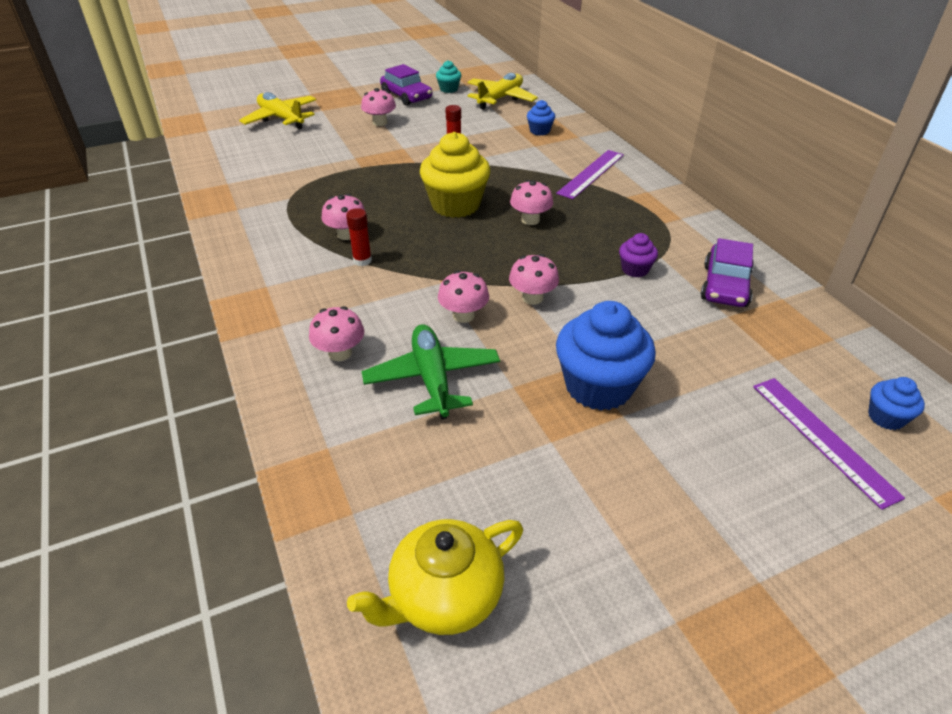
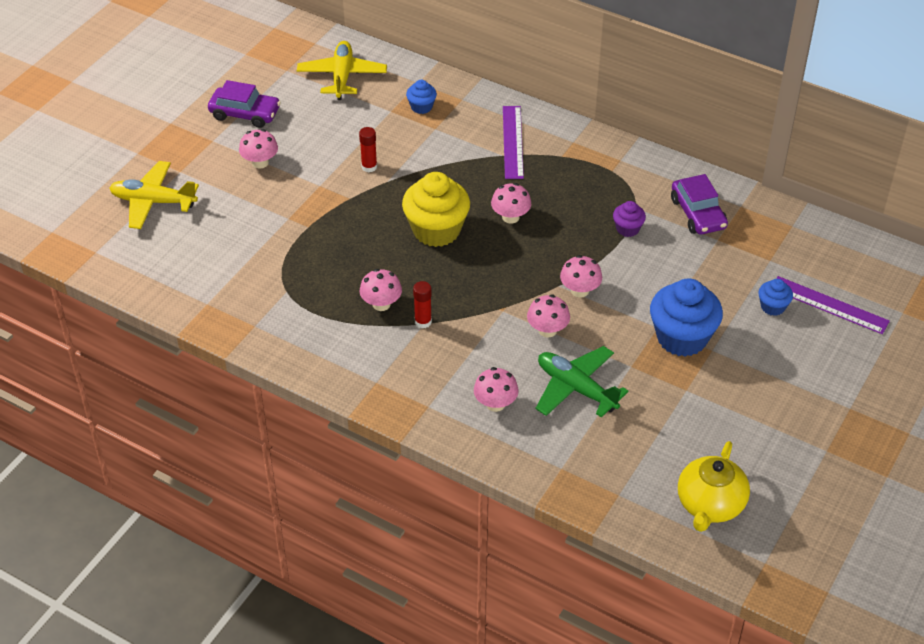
camera: 35 degrees left, 5 degrees up
turquoise cupcake [436,60,461,93] -> none
blue cupcake [868,377,925,430] -> blue cupcake moved to [758,279,793,316]

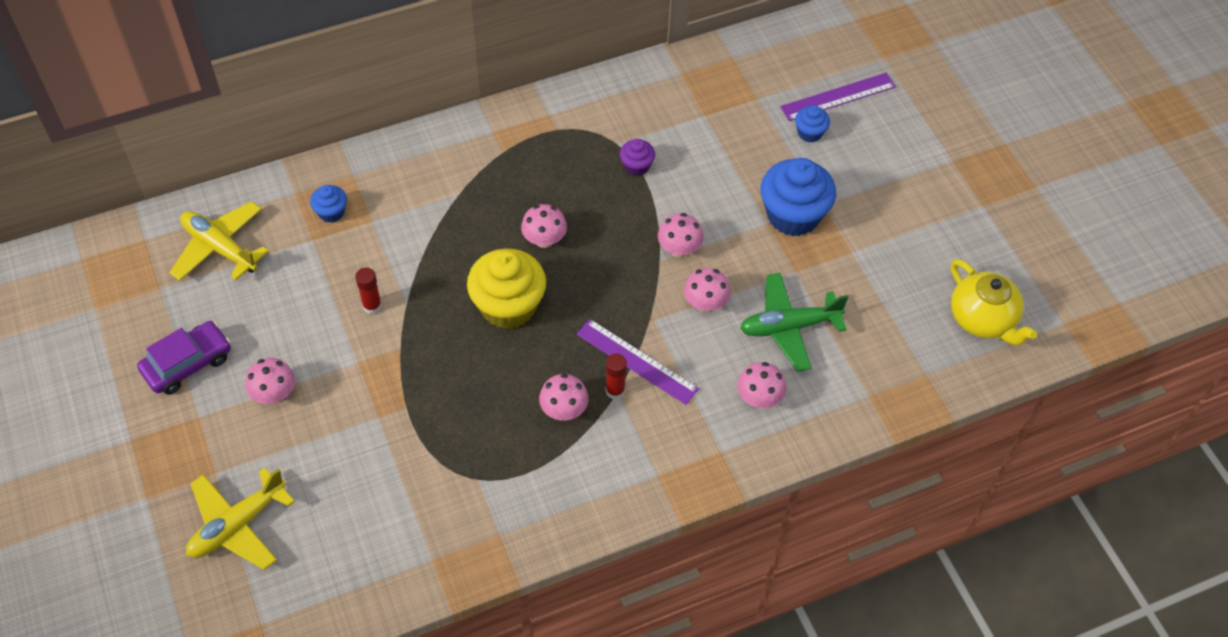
camera: 55 degrees left, 10 degrees up
purple ruler [503,106,524,179] -> purple ruler moved to [577,319,699,405]
purple car [671,174,728,235] -> none

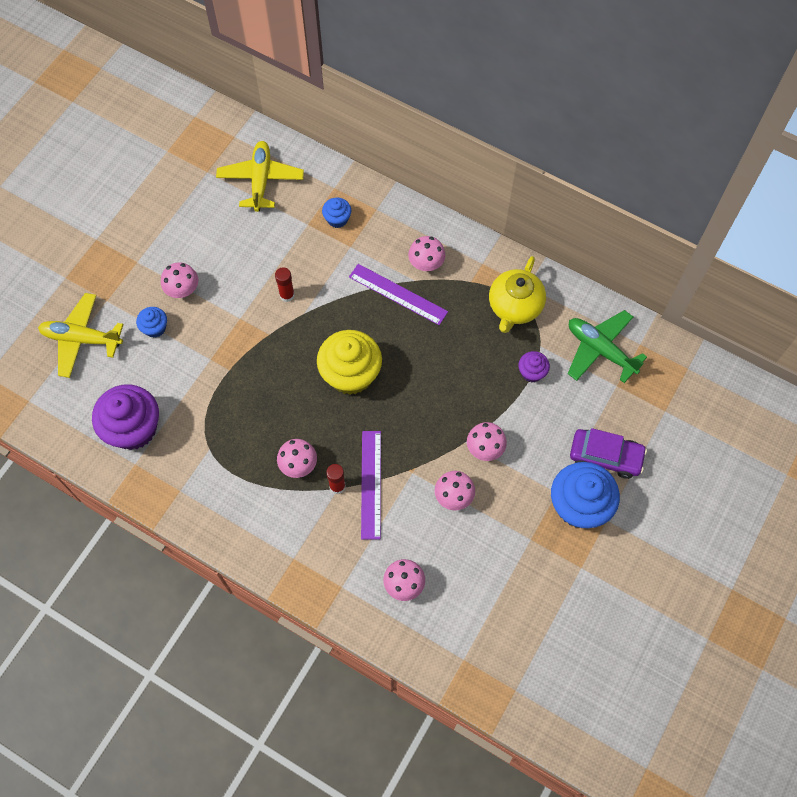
camera: 55 degrees right, 10 degrees up
purple car [137,321,231,395] -> purple car moved to [570,428,647,479]
pink mushroom [521,204,567,248] -> pink mushroom moved to [408,236,445,271]
green plane [740,273,849,372] -> green plane moved to [568,310,647,383]
purple ruler [780,73,896,121] -> purple ruler moved to [349,264,448,325]
blue cupcake [795,105,830,142] -> blue cupcake moved to [136,307,167,338]
yellow teapot [951,259,1037,345] -> yellow teapot moved to [489,256,546,333]
none -> purple cupcake [92,384,159,450]

